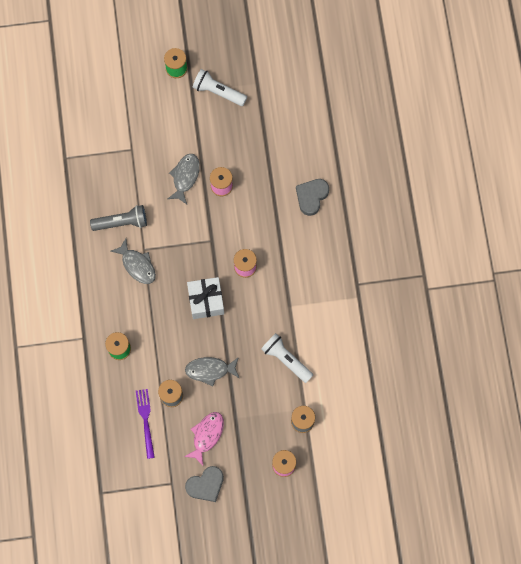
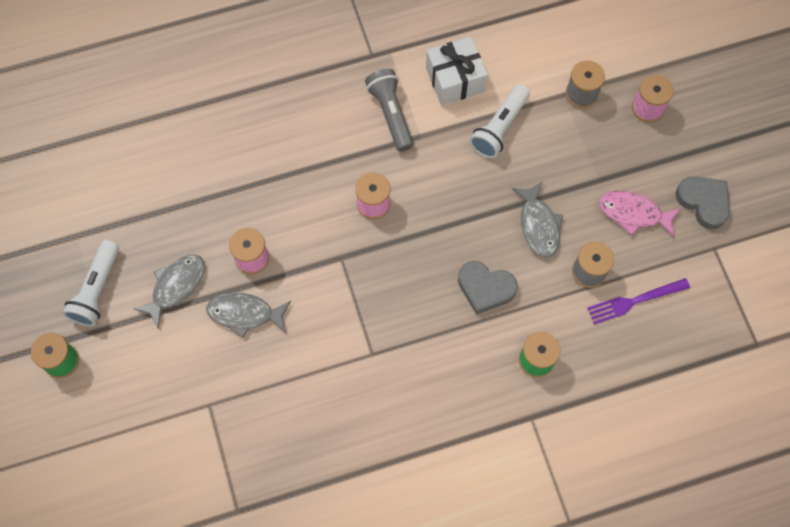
camera: 100 degrees left, 5 degrees down
grey flashlight [90,205,147,231] -> grey flashlight moved to [365,69,414,152]
grey fish [110,238,156,284] -> grey fish moved to [134,254,205,329]
white gift [187,277,224,319] -> white gift moved to [426,37,488,106]
grey heart [296,179,329,216] -> grey heart moved to [458,261,518,315]

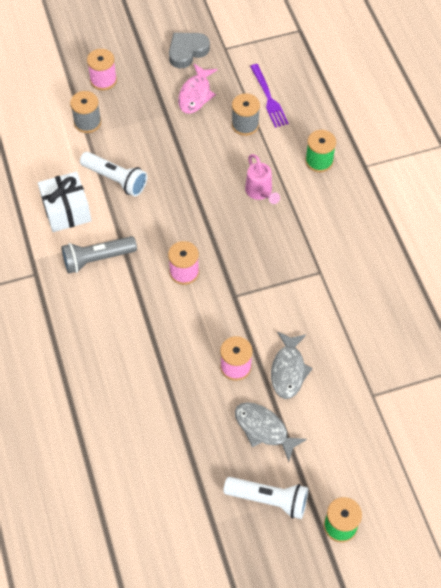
camera: 90 degrees left, 10 degrees down
grey heart [458,261,518,315] -> pink watering can [245,154,280,204]
grey fish [512,181,563,258] -> none

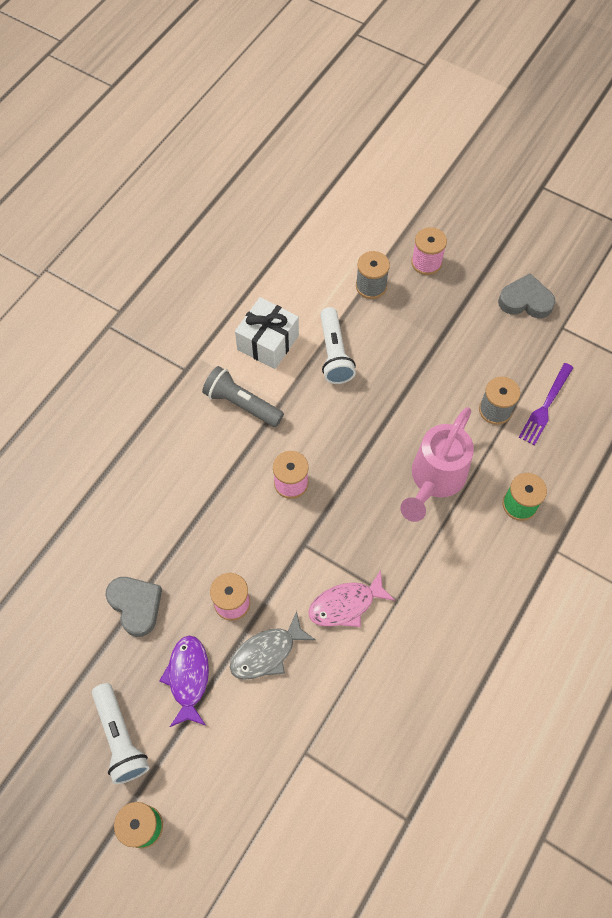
camera: 50 degrees right, 5 degrees up
pink fish [178,64,218,113] -> pink fish moved to [308,570,395,627]
grey fish [235,402,307,462] -> purple fish [159,636,209,727]
pink watering can [245,154,280,204] -> pink watering can [400,407,474,522], size x1.72
none -> grey heart [105,577,162,637]

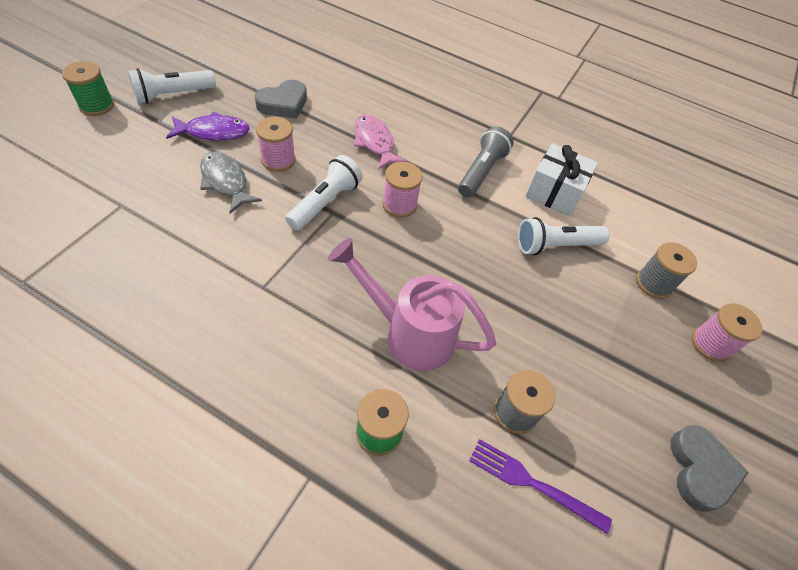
camera: 80 degrees right, 10 degrees down
pink fish [308,570,395,627] -> pink fish moved to [354,115,407,170]
none -> white flashlight [285,155,363,231]

